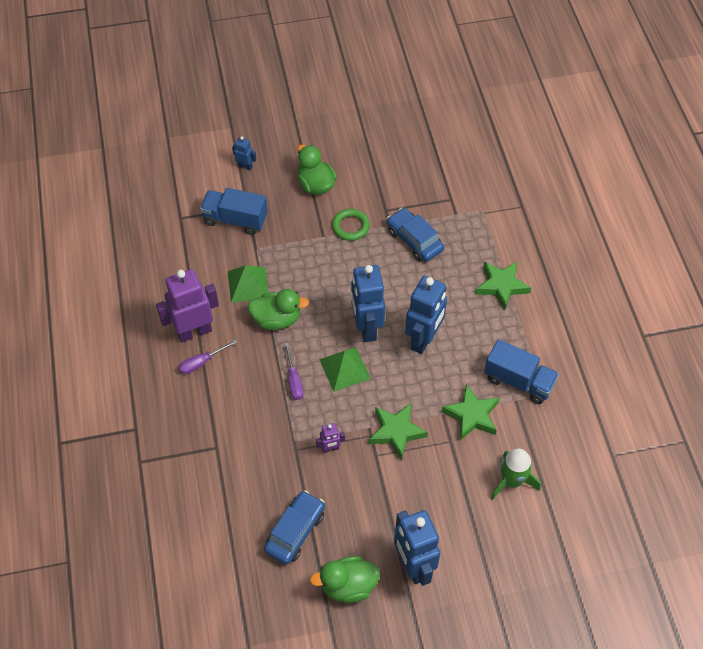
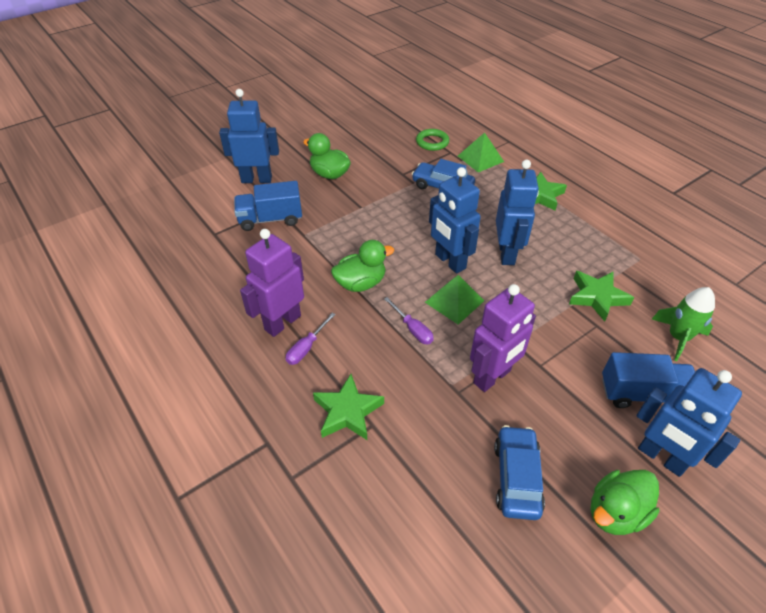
camera: 25 degrees left, 10 degrees down
green pyramid [228,265,268,303] -> green pyramid moved to [458,132,504,173]
blue robot [232,136,256,170] -> blue robot [219,89,279,183], size x2.19
purple robot [316,423,345,453] -> purple robot [470,284,536,392], size x2.19
green ring [332,209,370,241] -> green ring moved to [416,129,449,151]
green star [369,403,428,460] -> green star moved to [313,374,384,440]
blue truck [484,339,559,404] -> blue truck moved to [602,352,695,408]

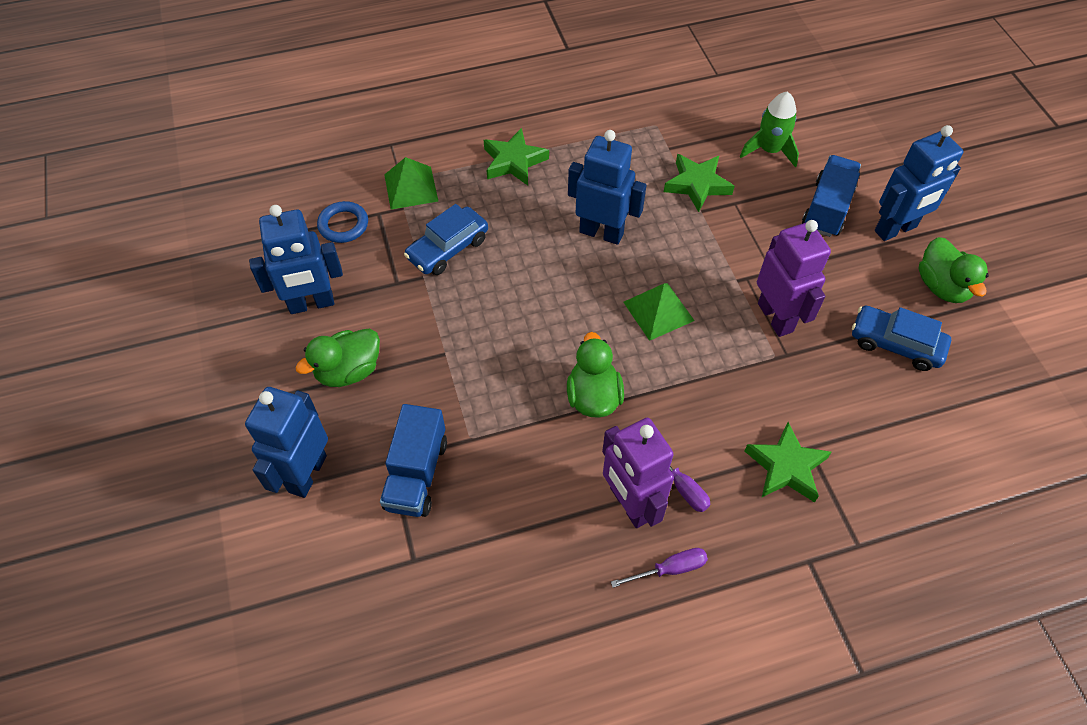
camera: 70 degrees left, 10 degrees up
purple screwdriver [384,297,434,345] -> purple screwdriver moved to [611,548,708,588]
green ring [416,129,449,151] -> blue ring [317,201,368,243]
blue robot [429,167,481,273] -> blue robot moved to [249,205,343,314]

